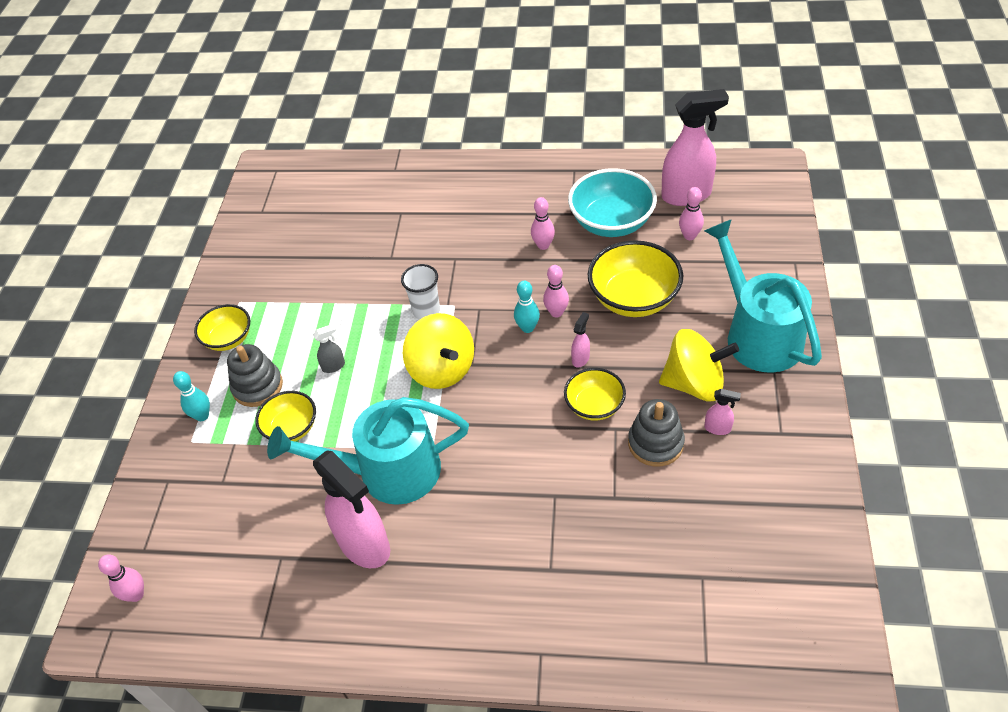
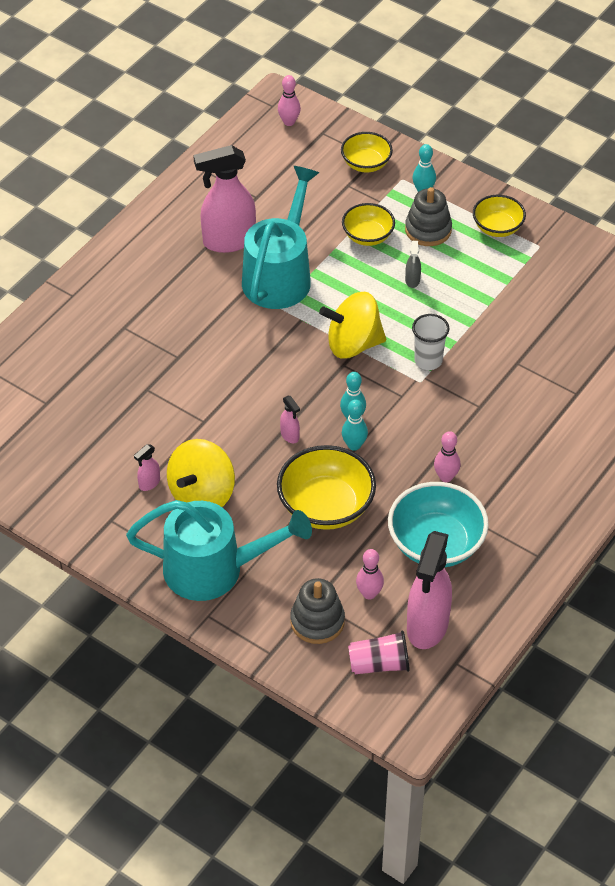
camera: 115 degrees right, 0 degrees up
pink bowling pin [543,265,569,317] -> turquoise bowling pin [342,399,368,451]
yellow bowl [564,368,626,421] -> yellow bowl moved to [341,132,393,172]
grey stacking toy [628,399,685,467] -> grey stacking toy moved to [290,578,345,644]
none -> pink cup [348,630,410,674]

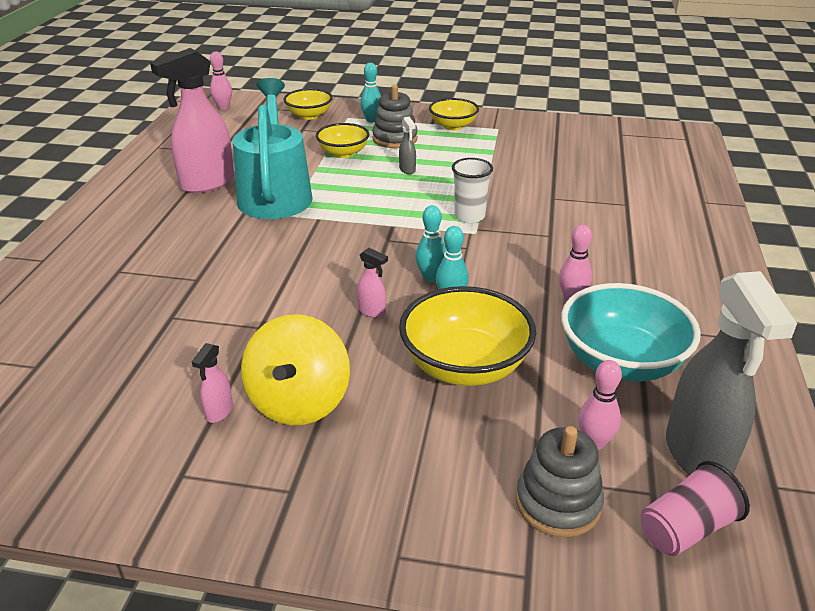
camera: 25 degrees left, 15 degrees down
turquoise watering can [126,500,312,601] -> none
yellow spinning top [319,292,386,359] -> none
pink spray bottle [407,531,452,649] -> grey spray bottle [666,271,797,475]

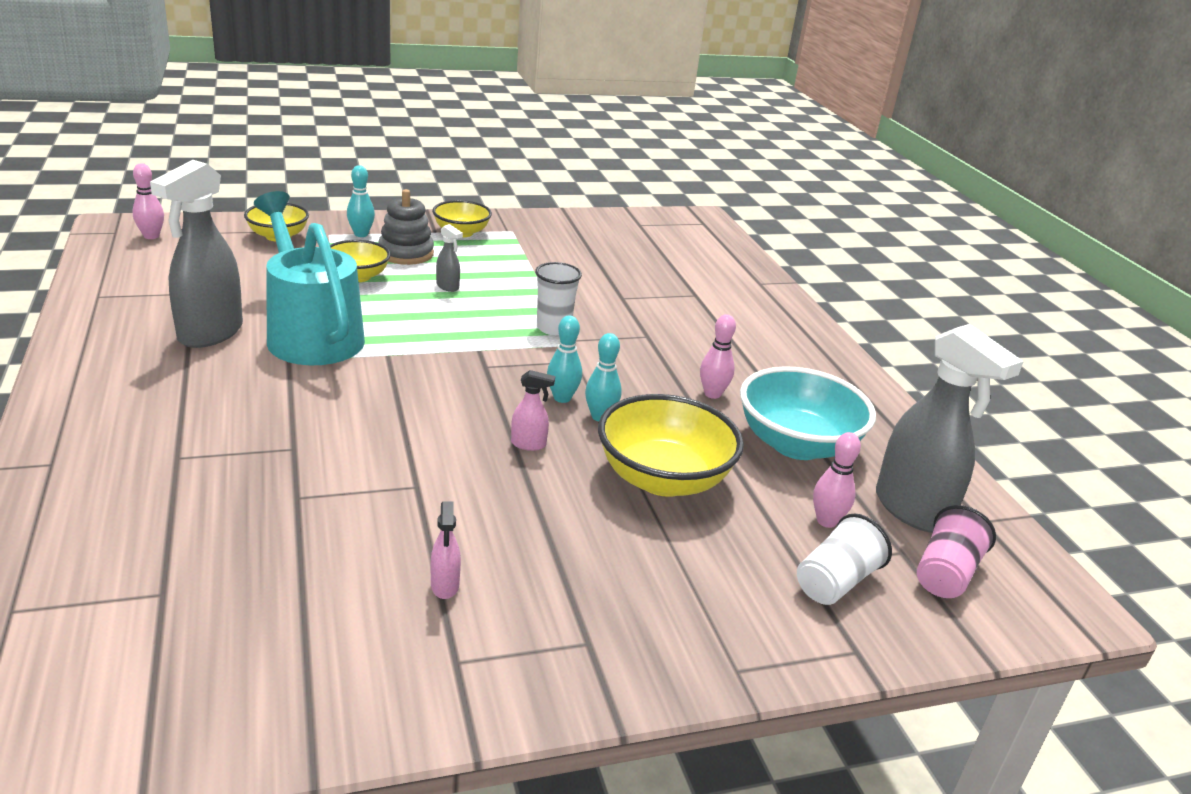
camera: 30 degrees left, 5 degrees down
pink spray bottle [150,48,234,193] -> grey spray bottle [150,160,243,348]
yellow spinning top [241,314,350,425] -> none
grey stacking toy [516,426,604,538] -> white cup [797,513,892,605]

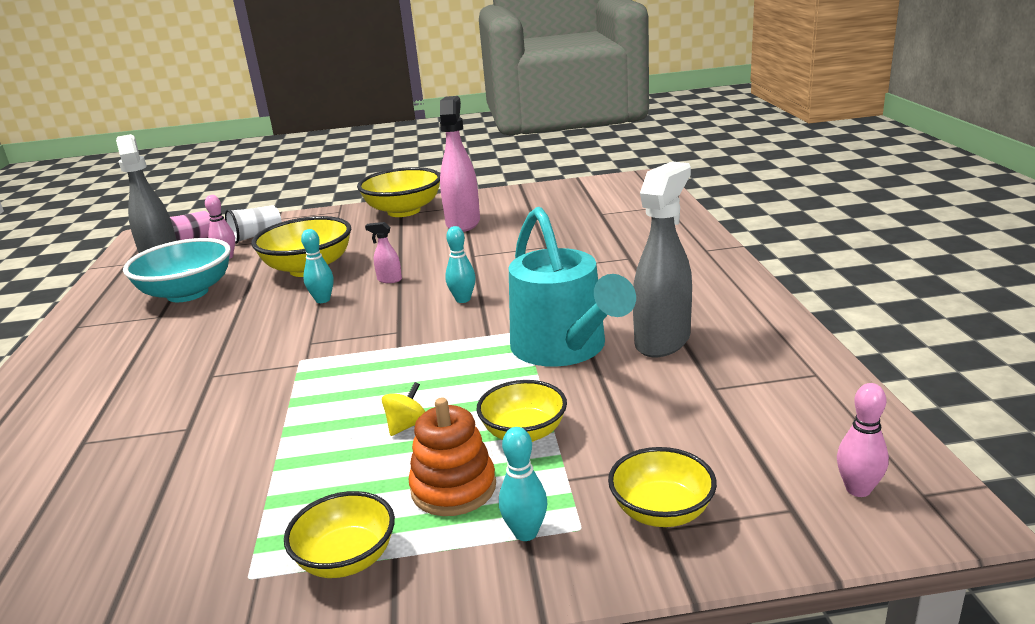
camera: 165 degrees left, 5 degrees down
grey stacking toy [378,189,434,265] -> orange stacking toy [409,398,496,516]
pink spray bottle [431,502,461,599] -> pink spray bottle [440,96,480,232], size x2.36
grey spray bottle [436,224,463,292] -> yellow spinning top [382,382,426,436]
white cup [535,262,582,335] -> none
turquoise bowling pin [547,316,582,403] -> turquoise bowling pin moved to [445,226,476,303]
pink bowling pin [700,314,736,399] -> none
none -> yellow bowl [357,167,440,217]

